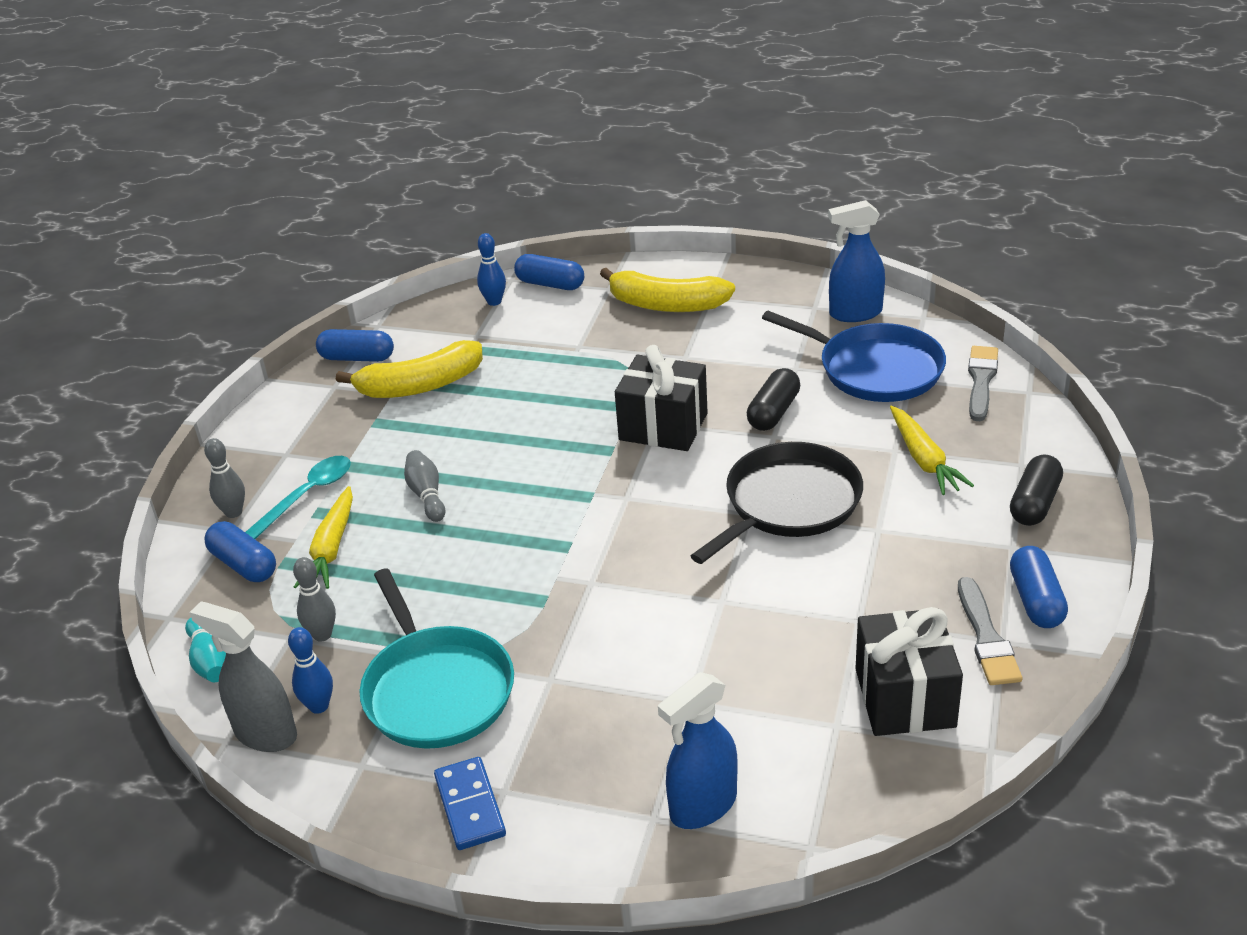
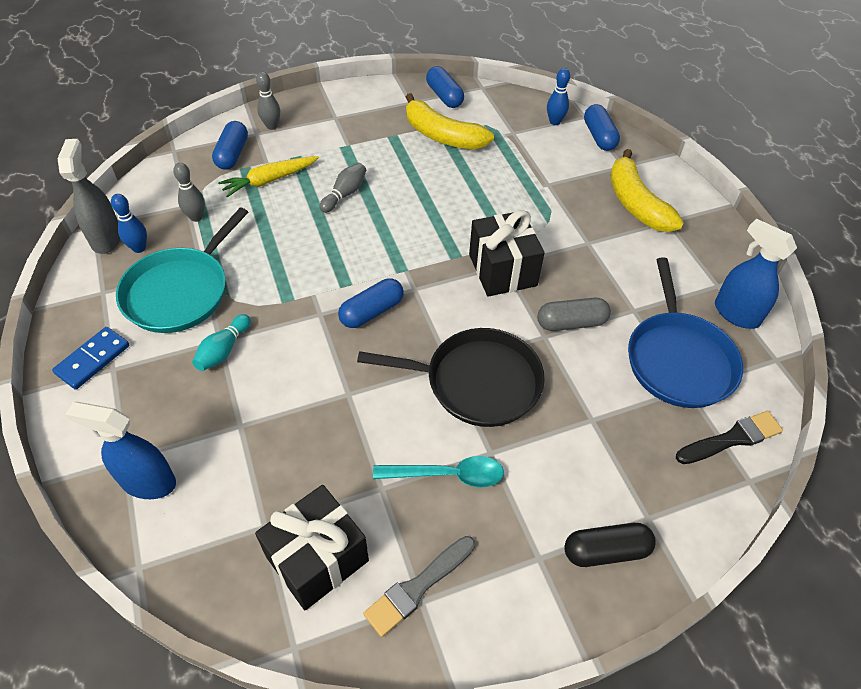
camera: 50 degrees right, 15 degrees up
turquoise bowling pin [185,618,226,682] -> turquoise bowling pin moved to [192,314,251,371]
turquoise spoon [245,456,351,539] -> turquoise spoon moved to [373,456,504,488]
black capsule [747,368,800,431] -> grey capsule [537,298,611,331]
yellow carrot [890,405,974,495] -> none
grey brush [968,346,998,421] -> black brush [676,411,783,464]
blue capsule [1010,546,1068,628] -> blue capsule moved to [338,278,404,328]

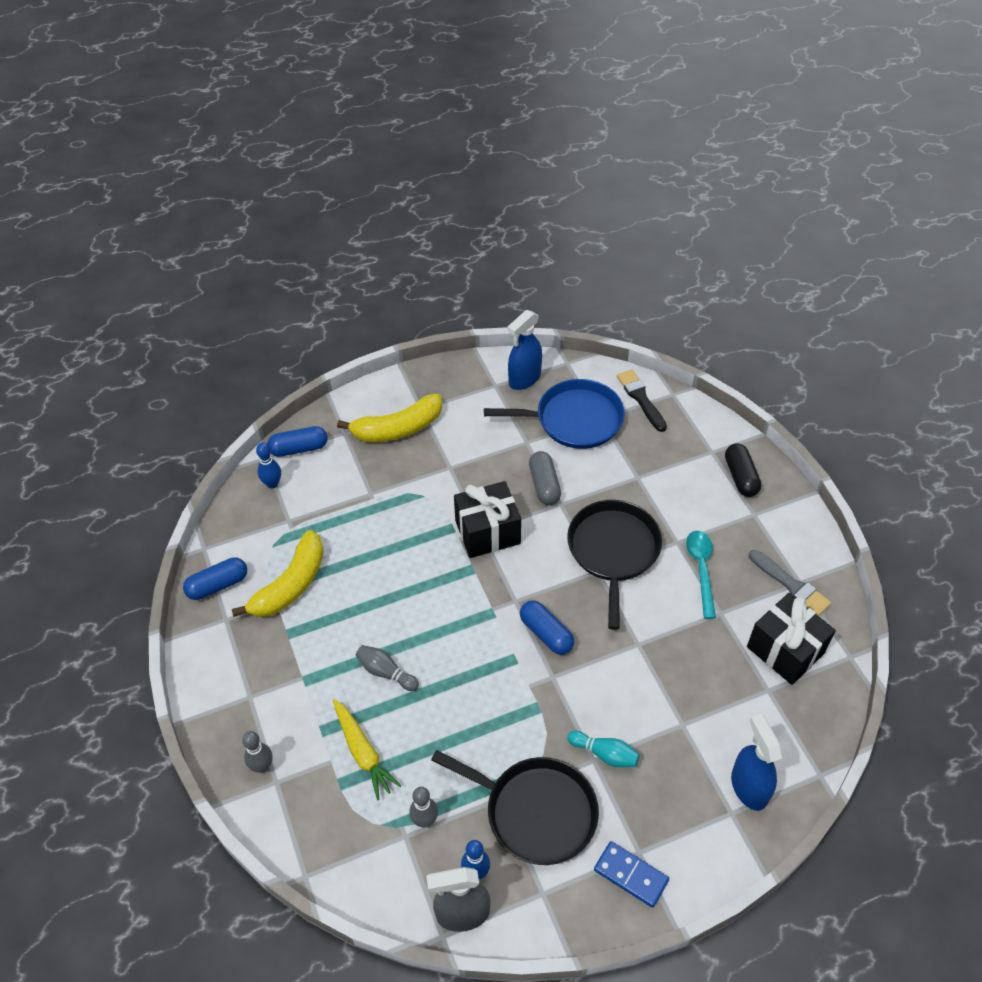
camera: 90 degrees left, 0 degrees up
blue spray bottle [65,402,176,499] -> blue spray bottle turned 150 degrees clockwise [731,714,783,811]
turquoise pan [116,207,248,333] -> black pan [431,750,599,865]
blue capsule [212,121,248,170] -> none

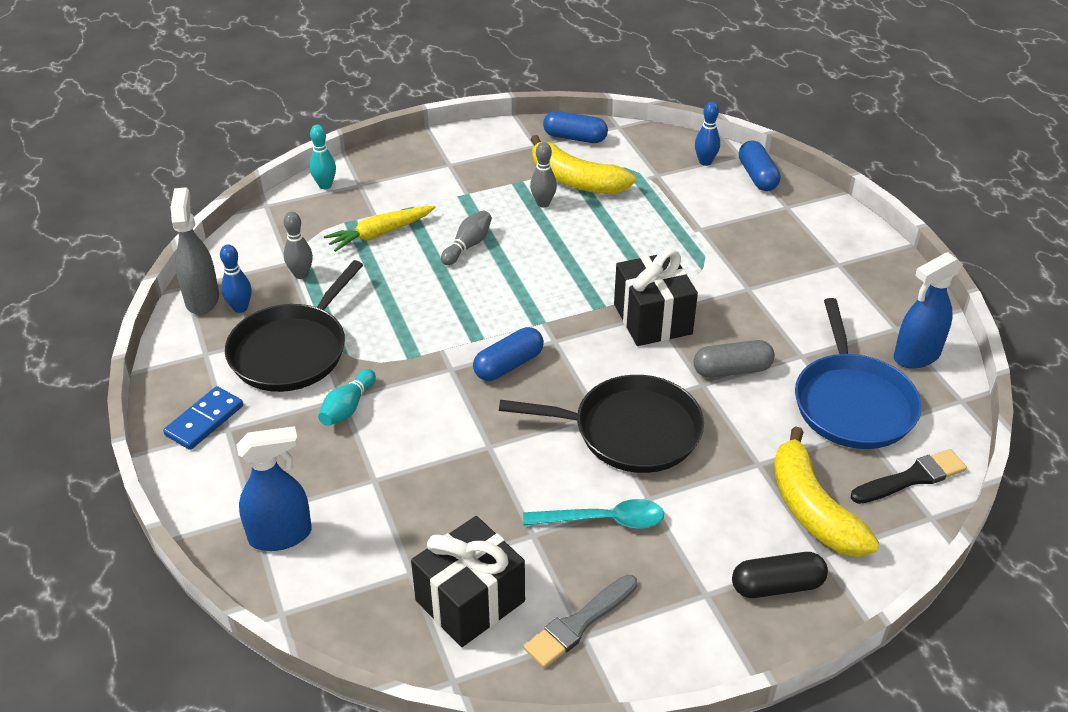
camera: 90 degrees right, 10 degrees down
blue capsule [183,557,247,600] -> blue capsule turned 45 degrees counterclockwise [543,111,608,143]
grey bowling pin [242,731,272,773] -> grey bowling pin moved to [530,142,557,208]
yellow banana [337,394,442,442] -> yellow banana moved to [774,426,879,557]
blue spray bottle [508,310,542,390] -> blue spray bottle turned 75 degrees counterclockwise [894,252,963,369]
none -> turquoise bowling pin [310,125,336,189]

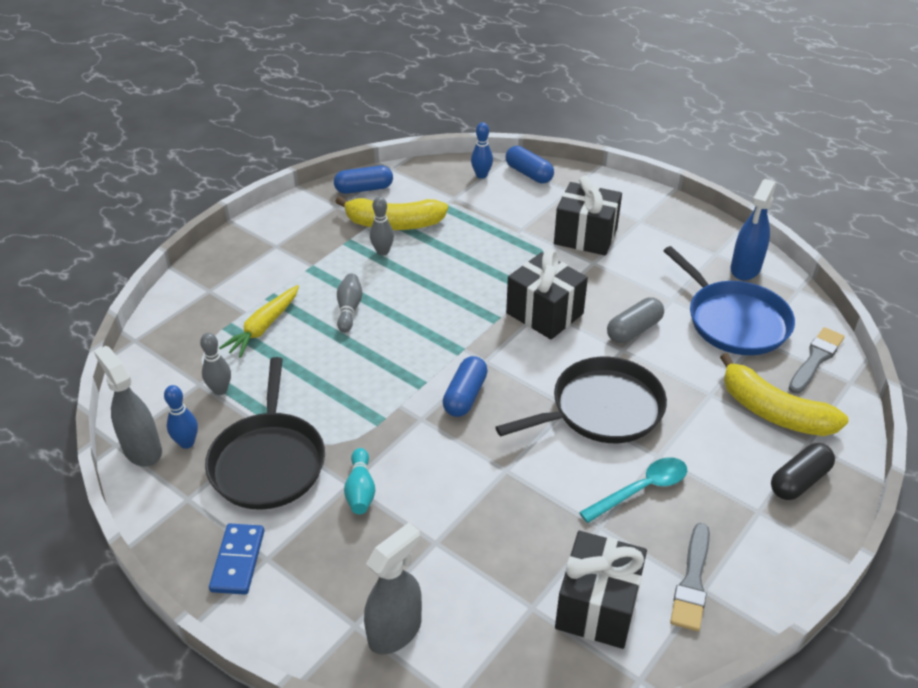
camera: 30 degrees left, 0 degrees up
blue spray bottle [236,426,312,551] -> grey spray bottle [364,523,422,654]
turquoise bowling pin [310,125,336,189] -> none
black brush [851,449,967,504] -> grey brush [788,327,845,394]
none -> black gift [554,175,622,256]

